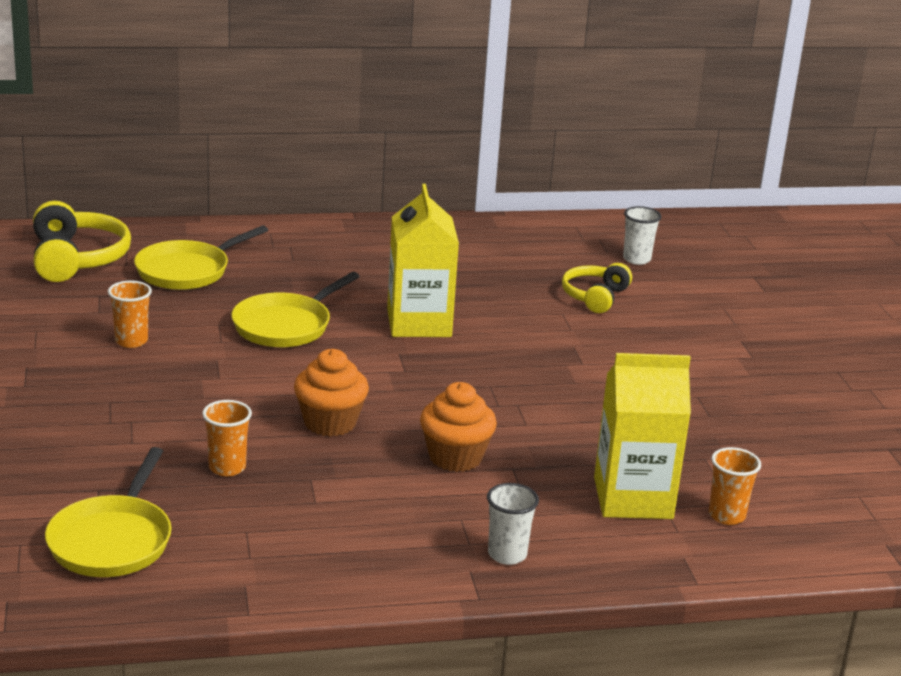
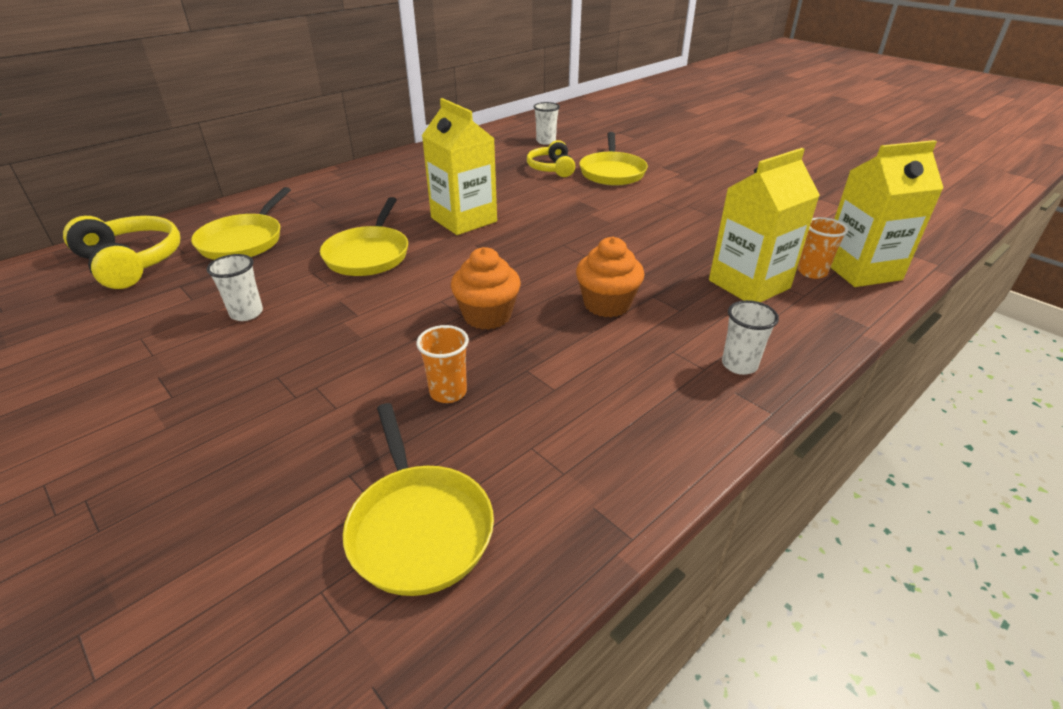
camera: 30 degrees left, 10 degrees up
orange cup [108,280,152,348] -> white cup [207,254,263,321]
none -> yellow pan [579,132,648,186]
none -> yellow carton [831,140,944,287]

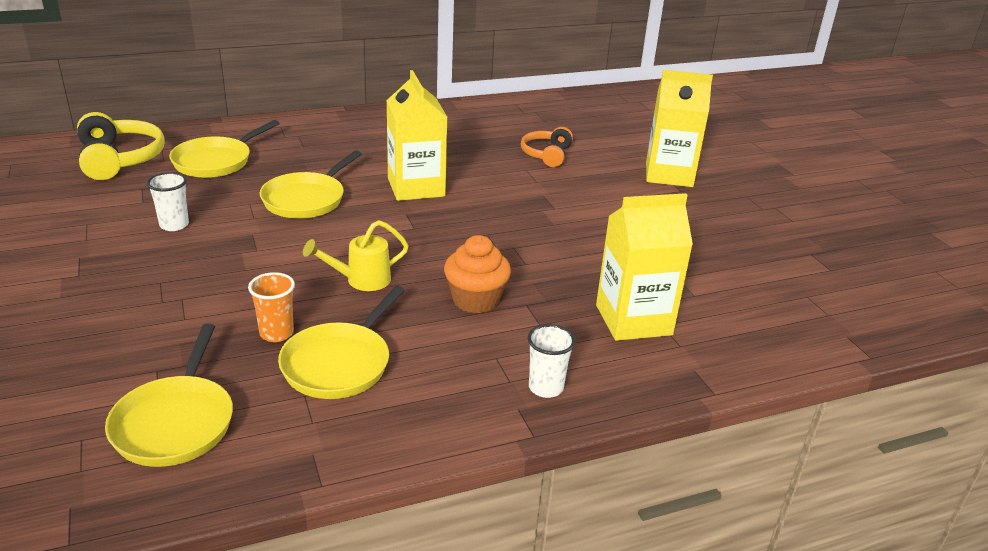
camera: 20 degrees right, 5 degrees down
orange cupcake [451,247,521,330] -> yellow watering can [303,220,409,291]
yellow headphones [527,140,575,177] -> orange headphones [521,127,573,167]
white cup [533,102,560,145] -> none
yellow pan [579,132,648,186] -> yellow pan moved to [278,286,405,399]
orange cup [798,217,848,279] -> none
yellow carton [831,140,944,287] -> yellow carton moved to [646,70,713,187]

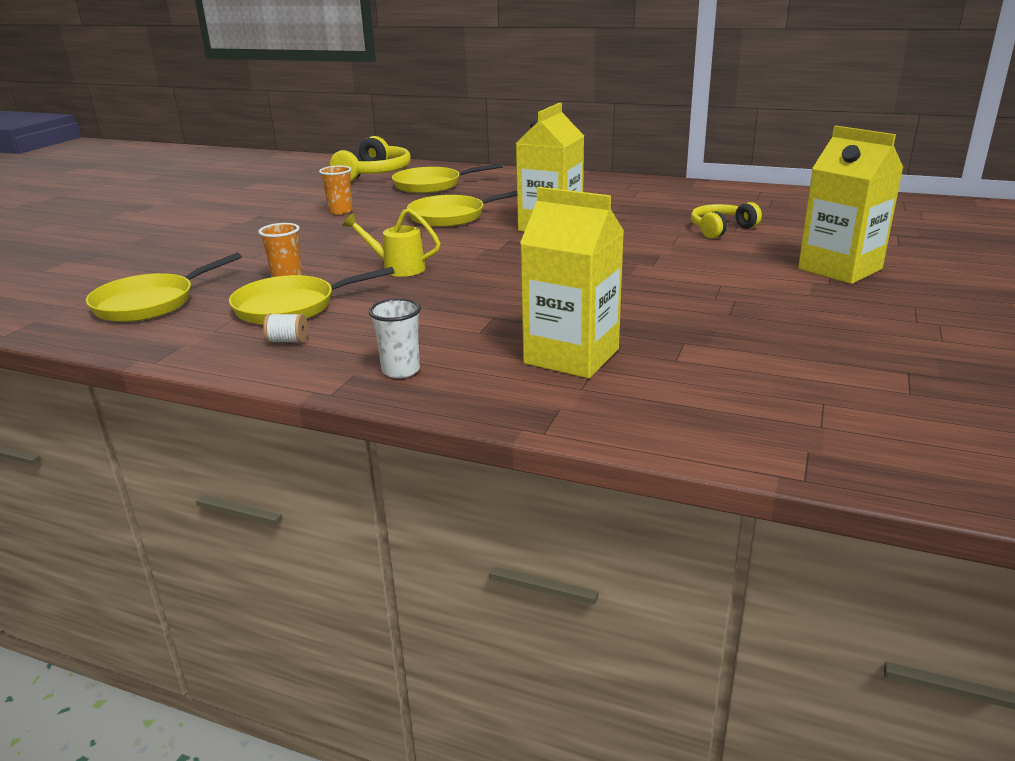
camera: 45 degrees right, 5 degrees down
white cup [147,172,189,231] -> orange cup [319,166,353,215]
orange cupcake [444,235,511,314] -> none
orange headphones [521,127,573,167] -> yellow headphones [691,202,762,239]
none -> white spool [263,313,308,343]

